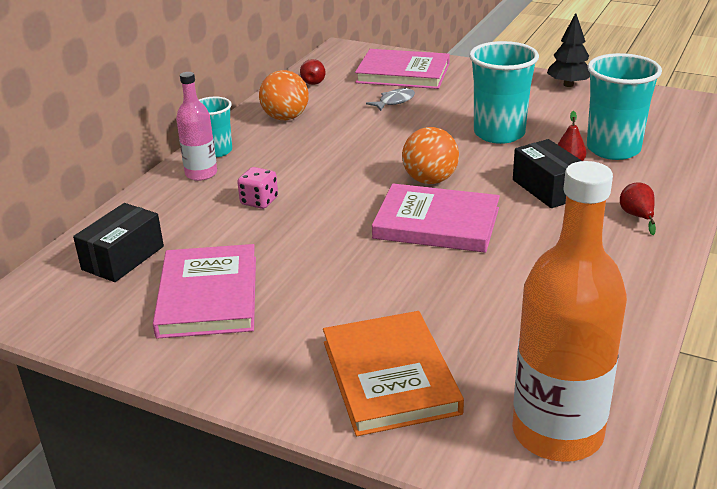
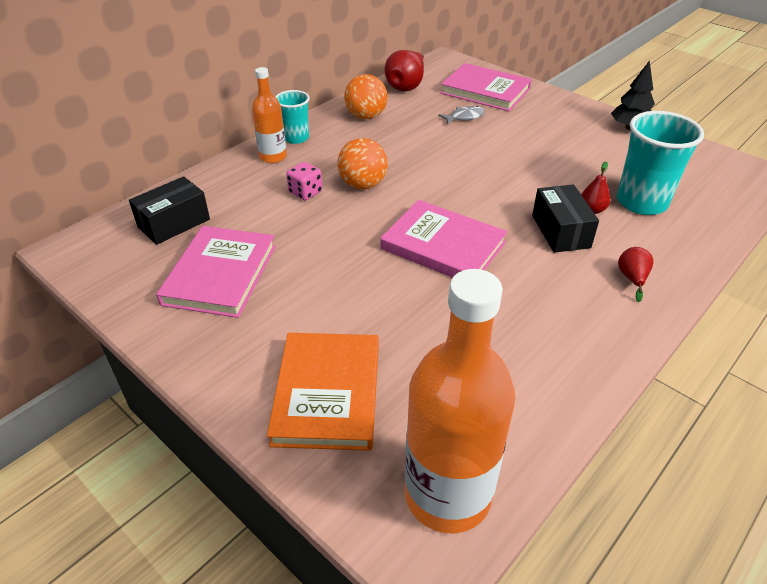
camera: 15 degrees right, 10 degrees up
pink bottle [176,72,217,181] -> orange bottle [252,67,287,163]
red pear [300,59,325,85] -> red pear [384,50,424,91], size x1.77
orange ball [402,127,459,184] -> orange ball moved to [337,138,388,189]
turquoise cup [469,41,539,144] -> none

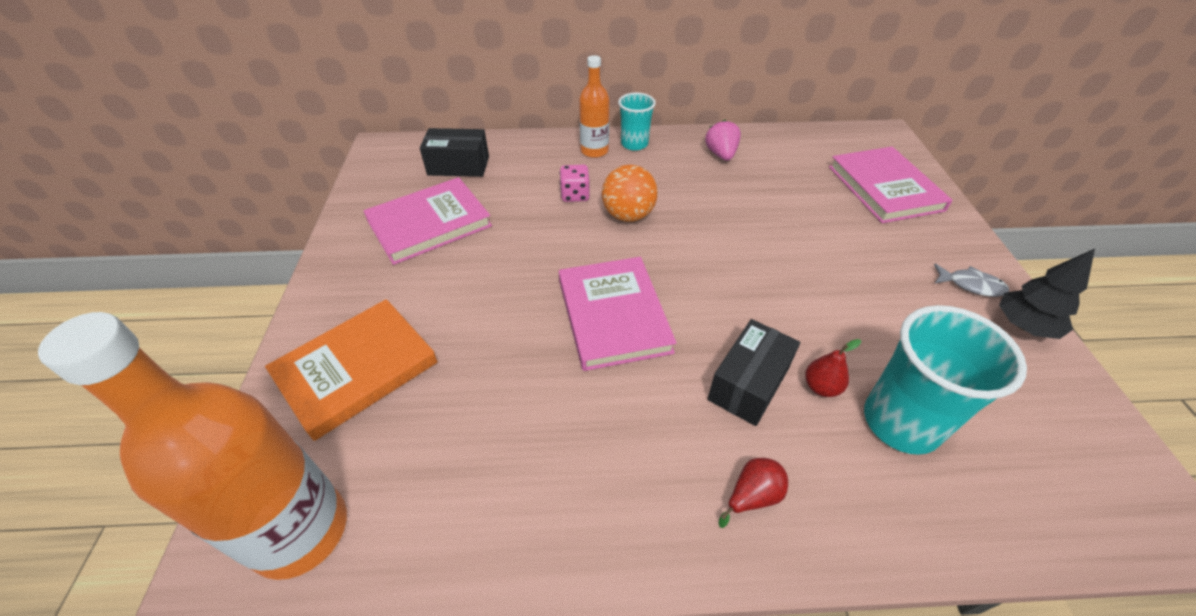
camera: 45 degrees right, 5 degrees up
orange ball [344,74,388,119] -> pink strawberry [705,120,741,161]
red pear [384,50,424,91] -> none
grey fish [438,106,485,124] -> grey fish moved to [934,264,1009,297]

